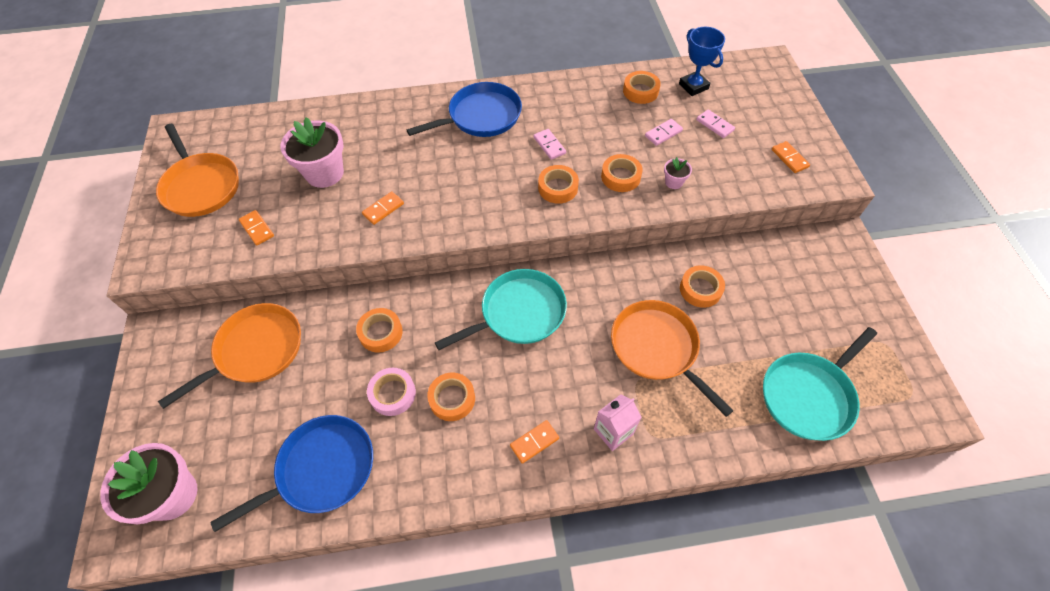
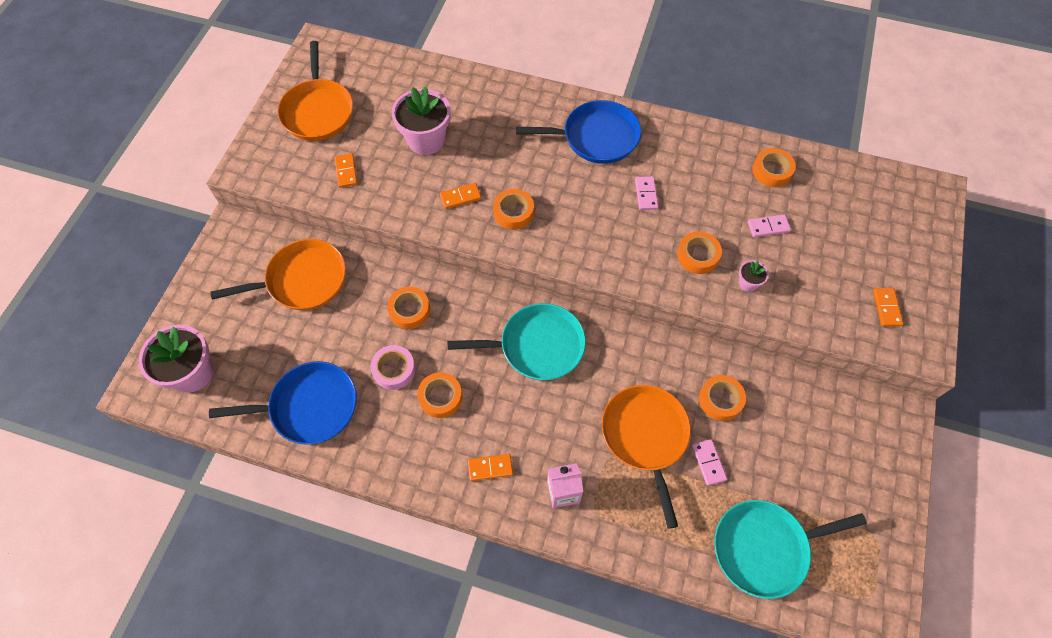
camera: 25 degrees right, 5 degrees up
orange tape [538,165,579,204] -> orange tape moved to [493,189,534,230]
blue trophy [679,27,725,96] -> none
pink domino [696,110,735,138] -> pink domino moved to [692,439,727,486]

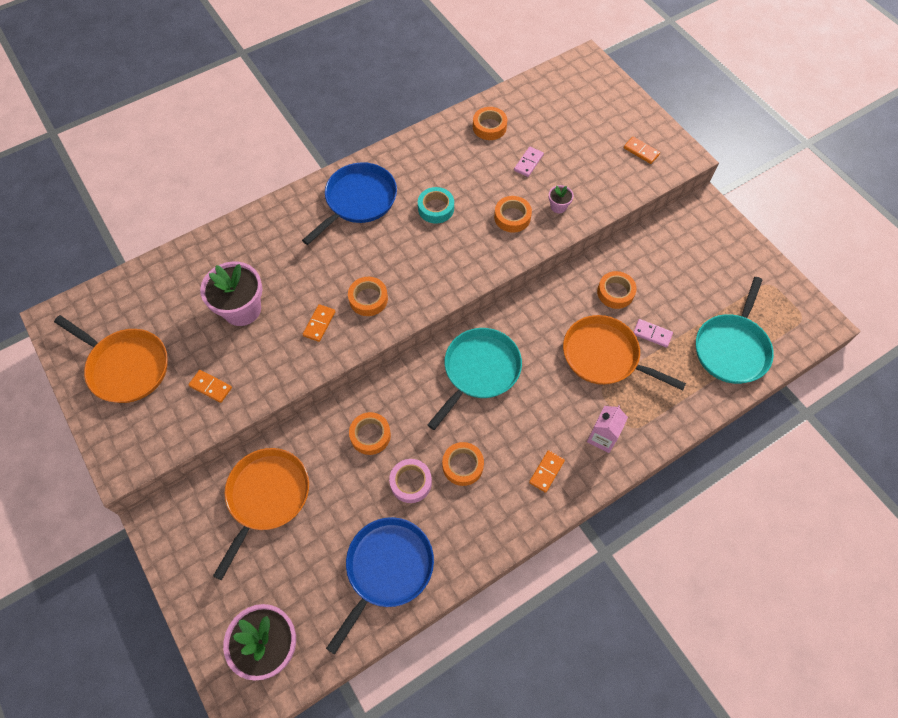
camera: 50 degrees left, 0 degrees up
pink domino [635,176,658,210] -> turquoise tape [418,187,454,224]

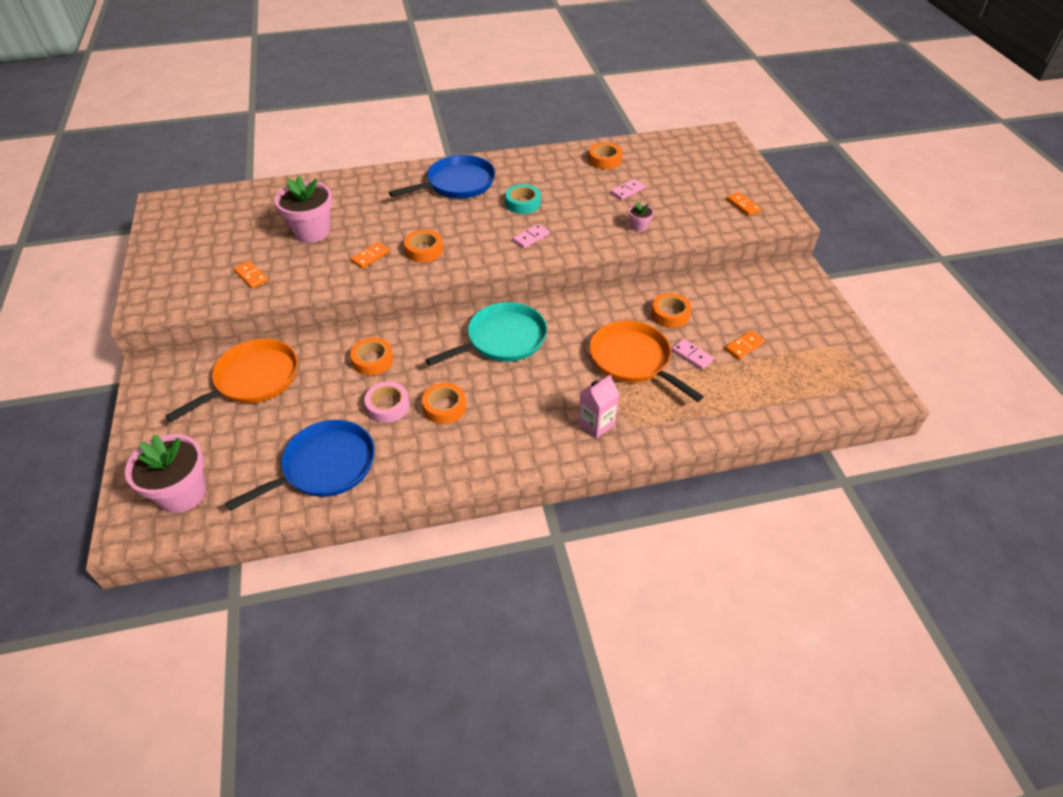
camera: 20 degrees right, 15 degrees down
orange pan [54,315,168,403] -> none
orange tape [494,196,532,233] -> none
orange domino [529,450,565,493] -> orange domino moved to [725,330,765,359]
turquoise pan [696,277,774,384] -> none
none -> pink domino [513,224,550,248]

